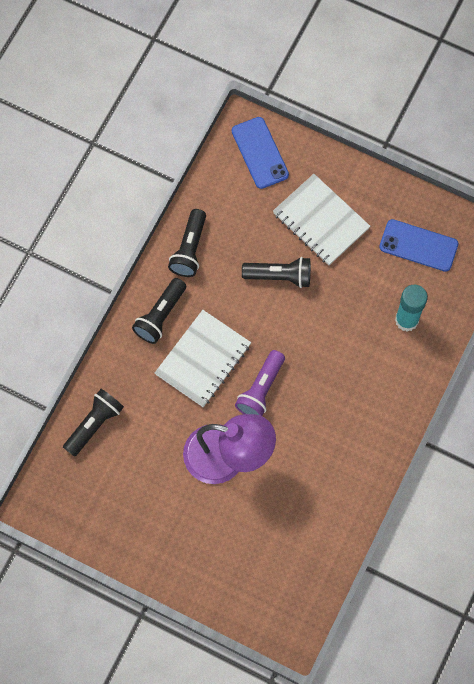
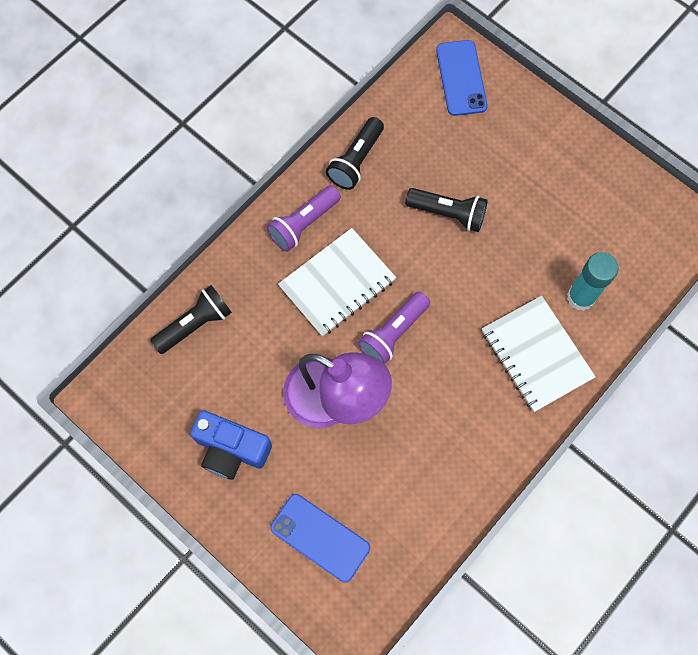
camera: 15 degrees right, 0 degrees up
black flashlight [132,278,186,344] -> purple flashlight [266,185,341,252]
white notebook [273,174,370,265] -> white notebook moved to [482,296,596,412]
blue phone [379,219,459,272] -> blue phone moved to [270,494,370,583]
none -> blue camera [190,410,272,480]

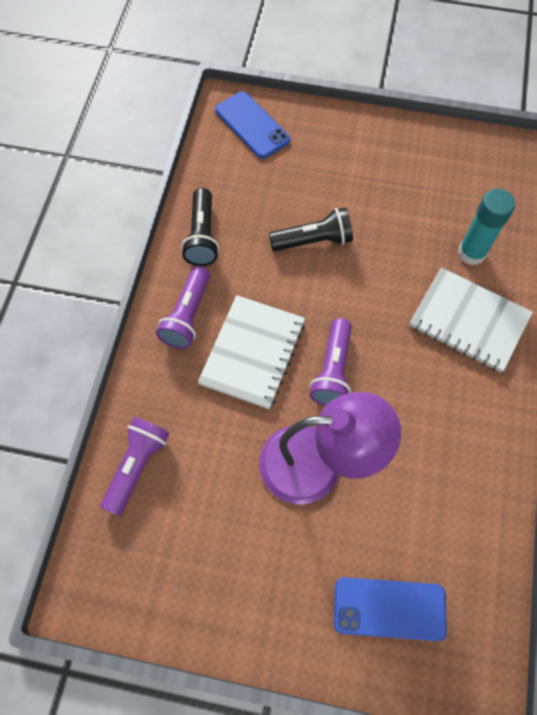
camera: 30 degrees left, 5 degrees down
black flashlight [150,285,232,354] -> purple flashlight [101,417,170,516]
blue camera [190,410,272,480] -> none

